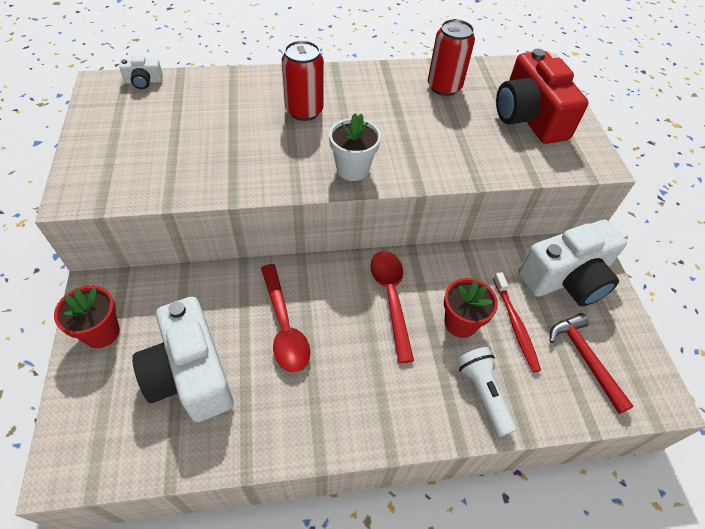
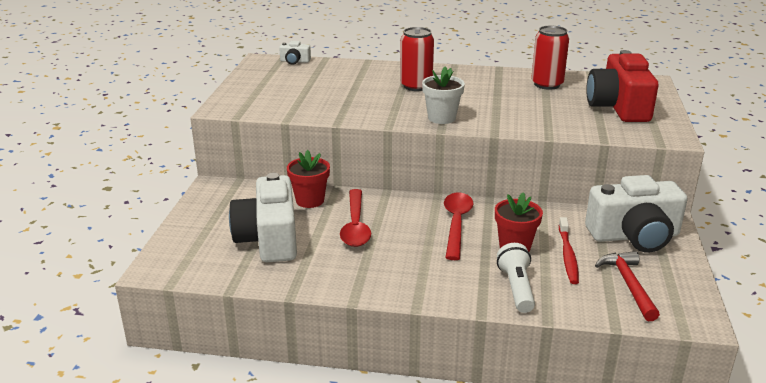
camera: 20 degrees right, 25 degrees down
red flower pot [54,285,120,348] -> red flower pot moved to [287,150,330,208]

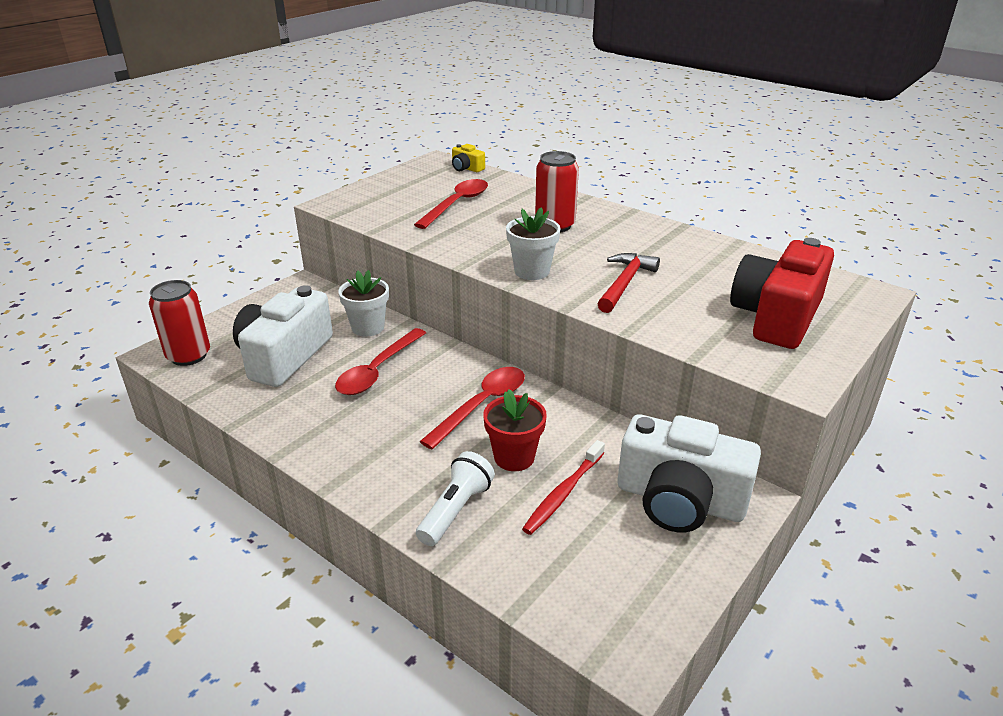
camera: 30 degrees right, 5 degrees up
white camera [279,41,311,65] -> yellow camera [452,144,485,172]
red flower pot [287,150,330,208] -> white flower pot [338,270,389,337]
red can [531,26,569,90] -> red can moved to [149,280,210,366]
red hammer [595,251,660,321] -> red hammer moved to [598,253,660,313]
none -> red spoon [414,179,488,229]

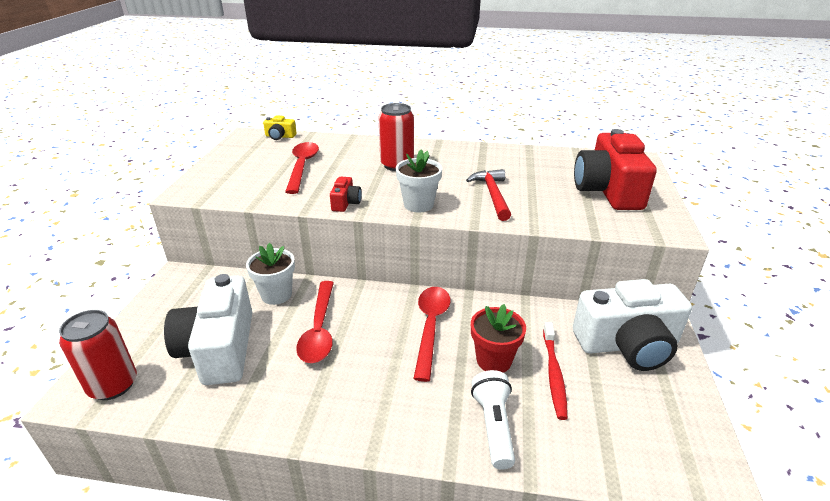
camera: 30 degrees left, 0 degrees up
none -> red camera [330,177,362,212]

